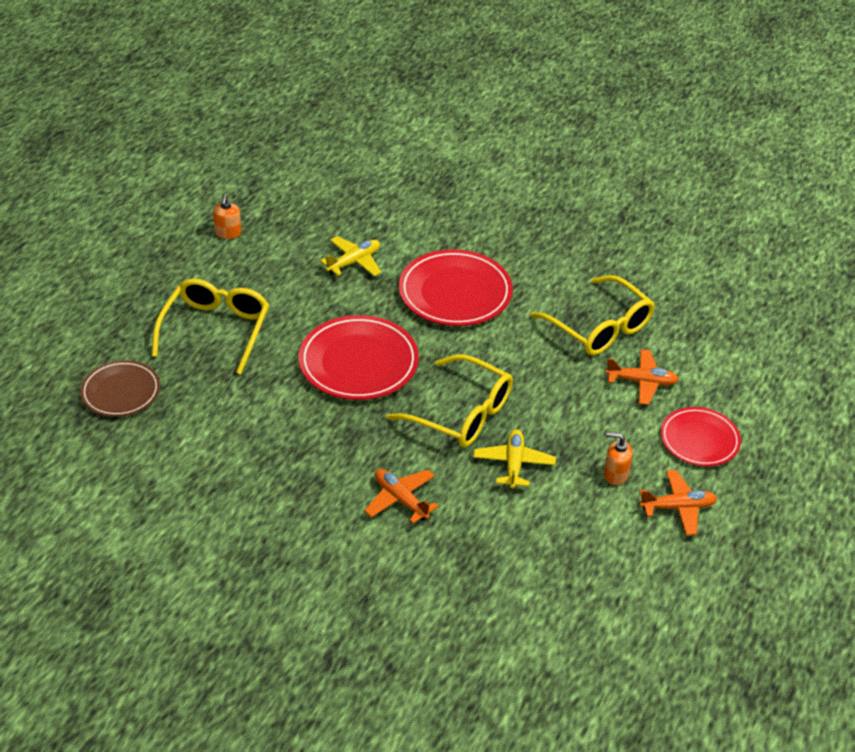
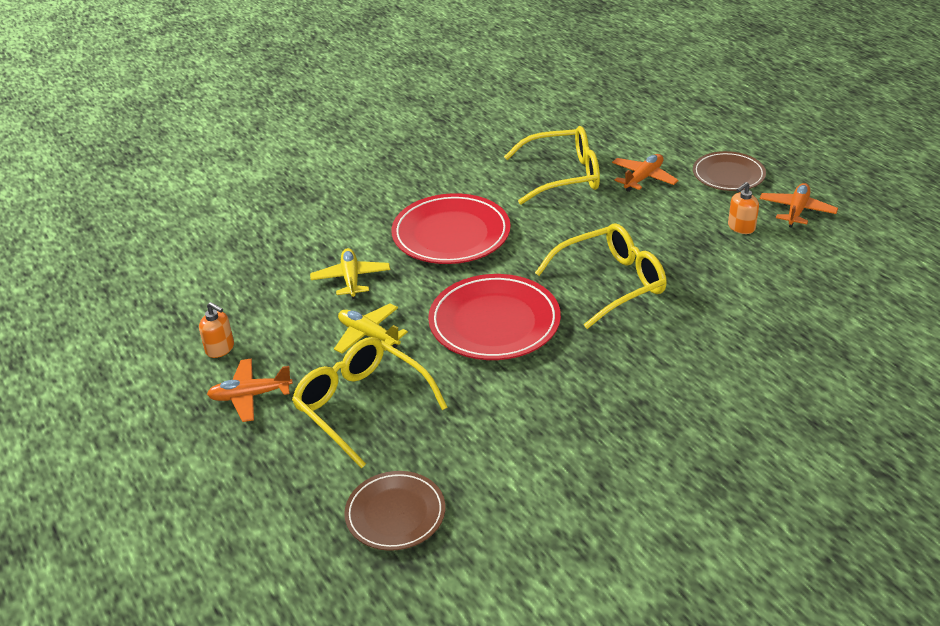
camera: 55 degrees left, 5 degrees down
orange plane [364,469,439,524] -> orange plane moved to [207,359,293,422]
yellow plane [473,429,556,489] -> yellow plane moved to [334,303,408,354]
red plate [660,407,741,466] -> brown plate [693,151,766,191]

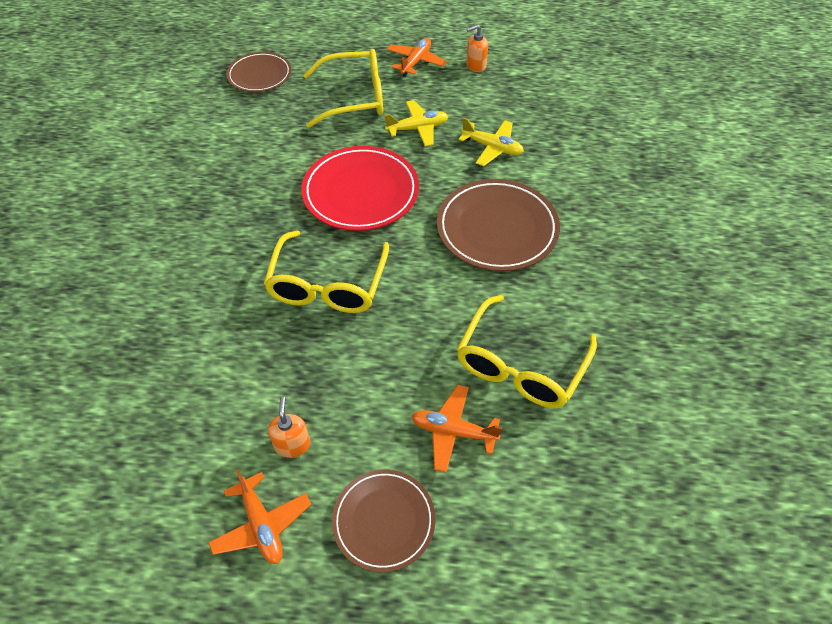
camera: 125 degrees right, 15 degrees up
red plate [392,193,511,264] -> brown plate [437,179,560,271]
orange plane [612,154,679,192] -> orange plane turned 120 degrees clockwise [411,385,502,473]

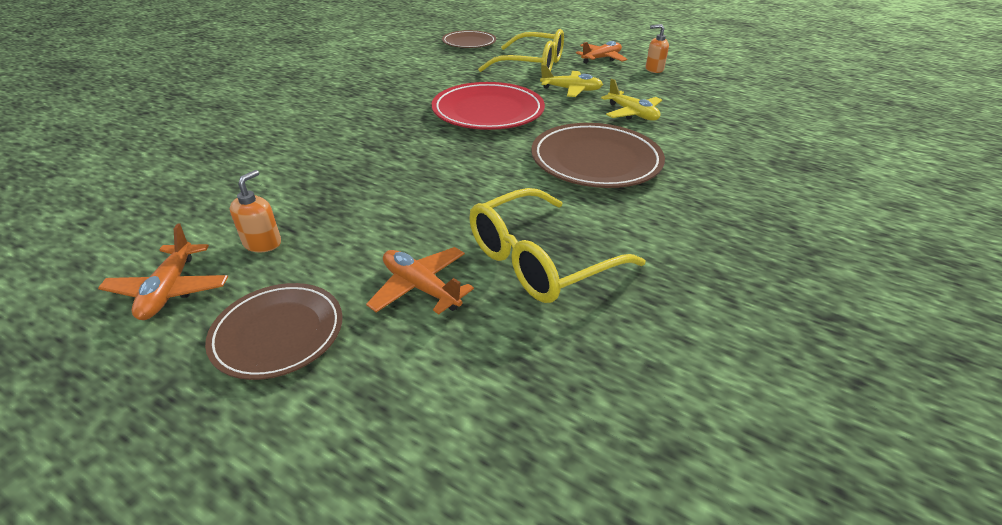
camera: 25 degrees right, 15 degrees down
yellow glasses [263,230,389,313] -> none

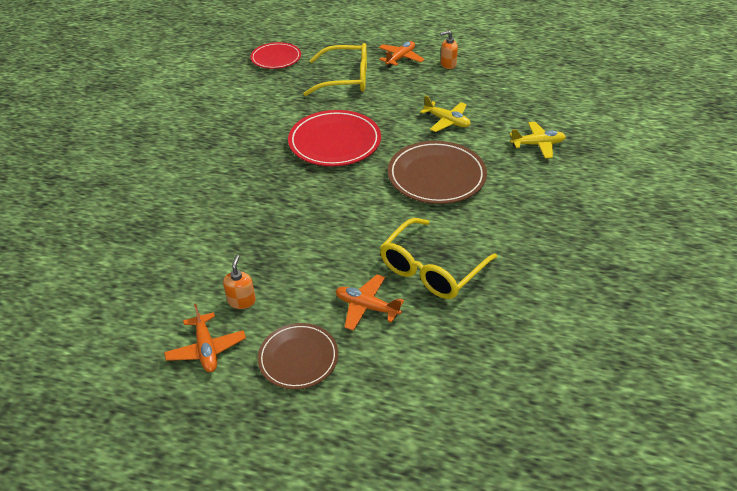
camera: 15 degrees left, 5 degrees up
brown plate [442,30,496,48] -> red plate [250,42,301,69]
yellow plane [540,65,603,97] -> yellow plane moved to [510,122,566,159]

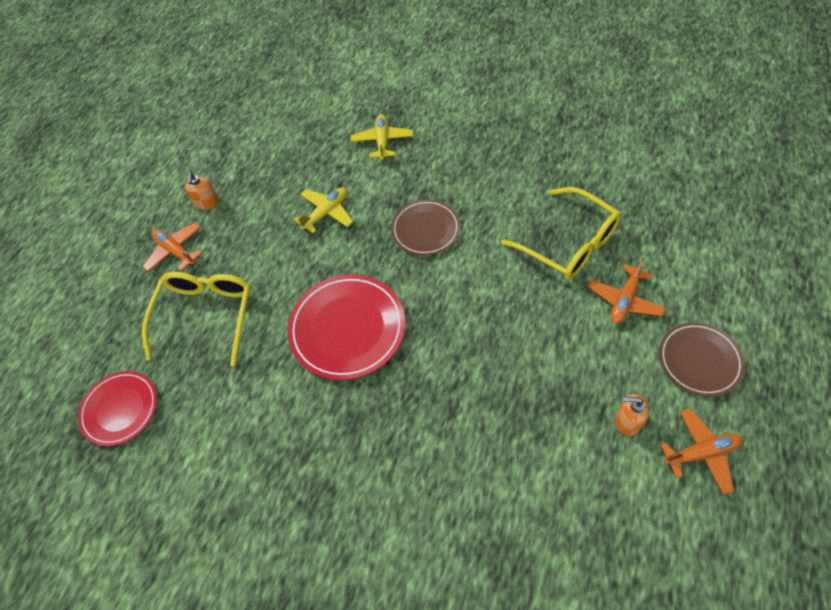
camera: 80 degrees left, 15 degrees up
brown plate [388,141,487,204] -> brown plate [391,199,460,256], size x0.64

